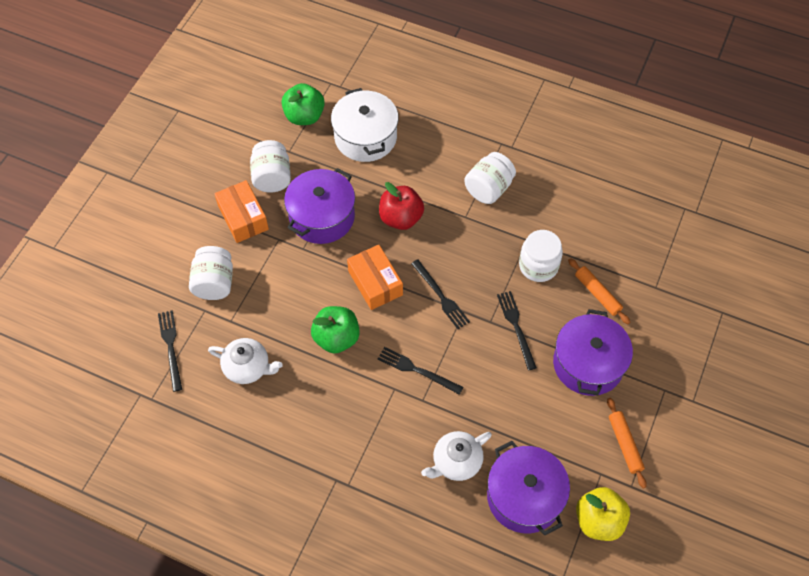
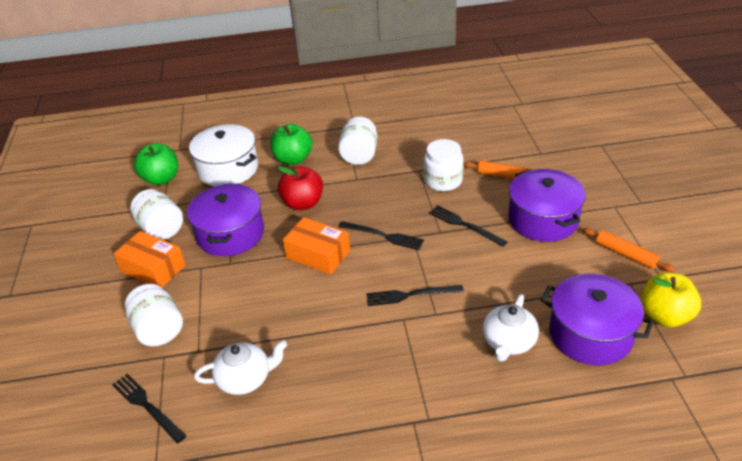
camera: 30 degrees left, 20 degrees down
green apple [311,306,360,353] -> green apple moved to [271,124,312,165]

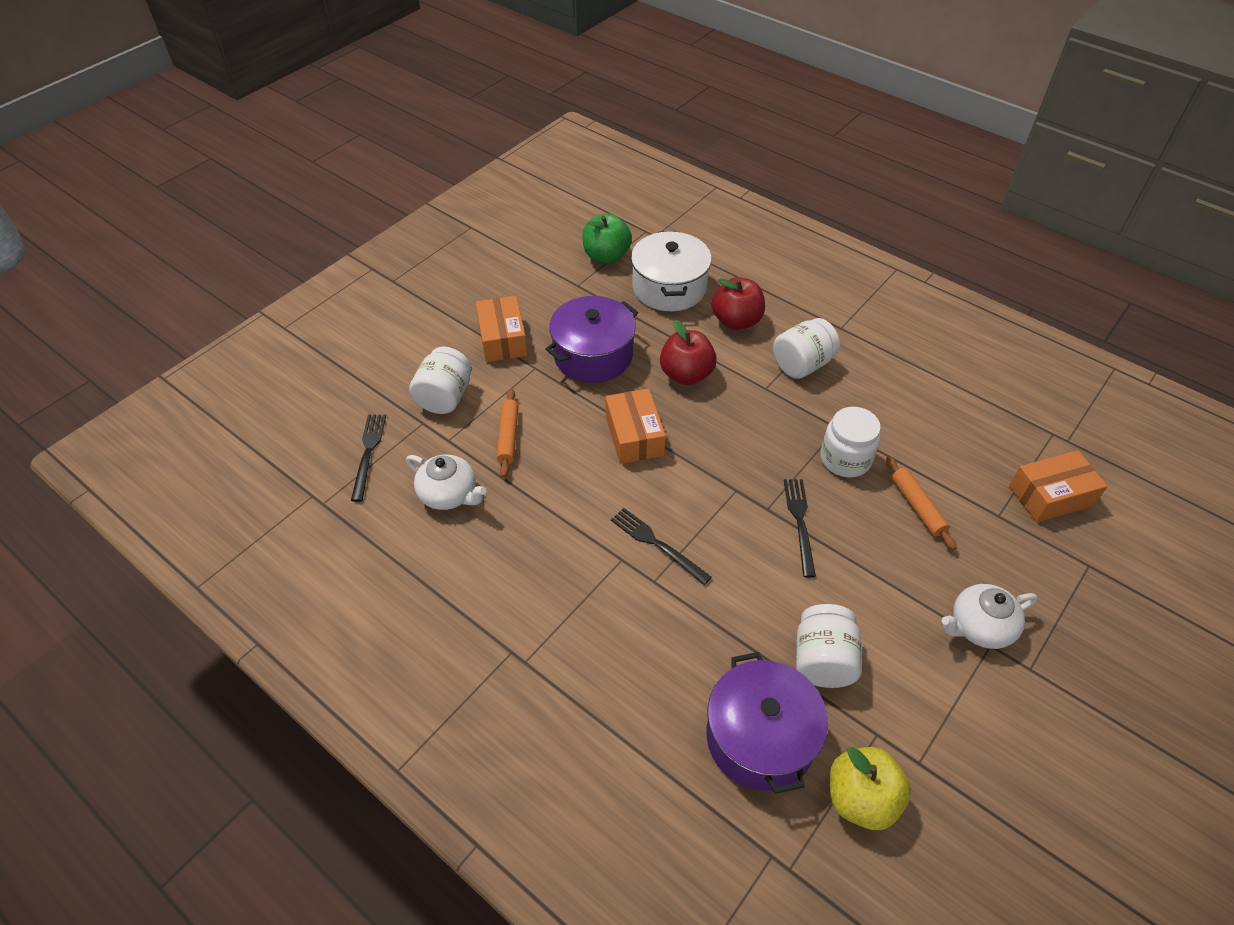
camera: 45 degrees right, 10 degrees up
white jar [130,189,183,240] -> white jar moved to [796,604,862,688]
green apple [271,124,312,165] -> red apple [712,277,765,330]
black fork [339,221,424,250] -> none
white teapot [483,294,539,362] -> white teapot moved to [942,584,1038,649]
purple pot [508,169,586,242] -> none
orange rolling pin [583,228,675,272] -> orange rolling pin moved to [496,389,519,477]
none -> orange box [1009,450,1108,522]

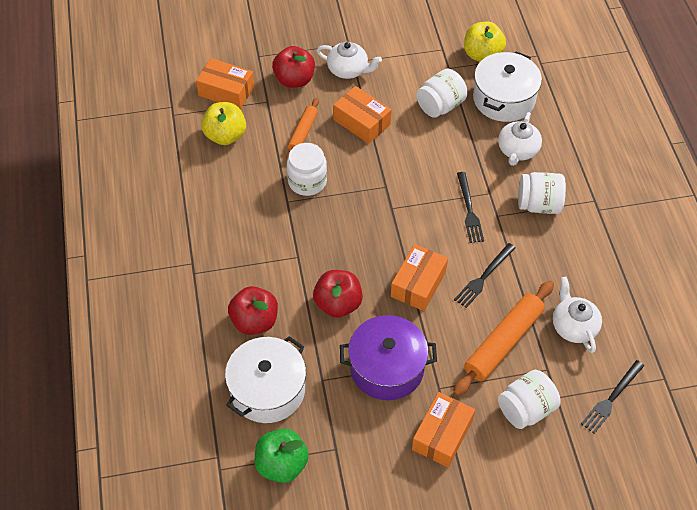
camera: 140 degrees left, 5 degrees up
orange rolling pin [496,389,519,477] -> orange rolling pin [453,281,554,396], size x1.72
purple pot [706,652,828,794] -> white pot [473,52,542,122]
white jar [773,318,840,379] -> white jar moved to [518,172,566,214]
black fork [784,479,816,577] -> black fork moved to [454,243,515,308]
none -> yellow apple [201,102,246,145]
none -> red apple [272,46,315,88]
none -> orange box [333,86,391,144]
none -> white teapot [498,112,542,166]

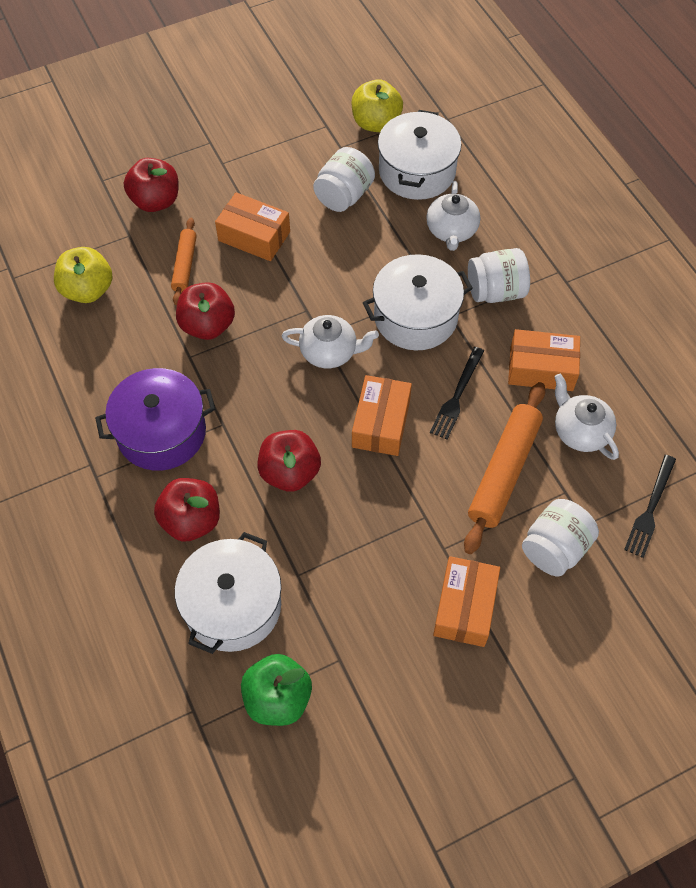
camera: 15 degrees left, 5 degrees up
orange box [196,58,254,109] -> orange box moved to [508,329,580,391]
white jar [287,143,327,196] -> red apple [176,282,235,340]
white teapot [316,42,382,79] -> white teapot moved to [281,315,379,368]
purple pot [340,315,437,400] -> purple pot moved to [95,368,215,471]
black fork [457,172,484,243] -> white pot [363,254,473,350]

